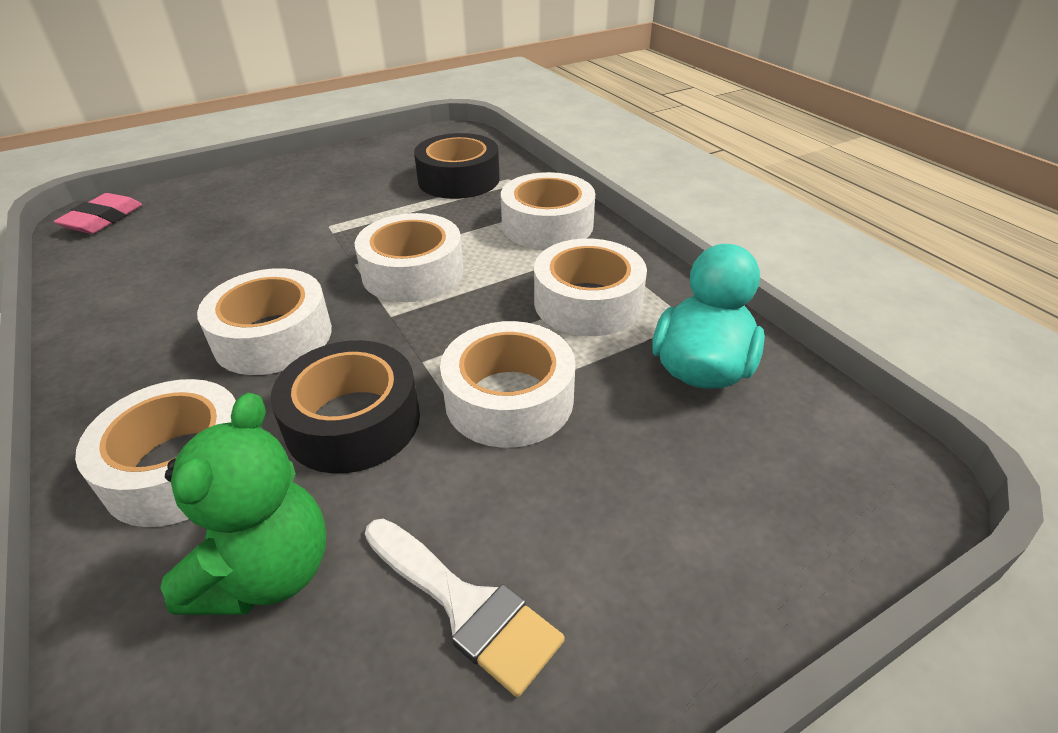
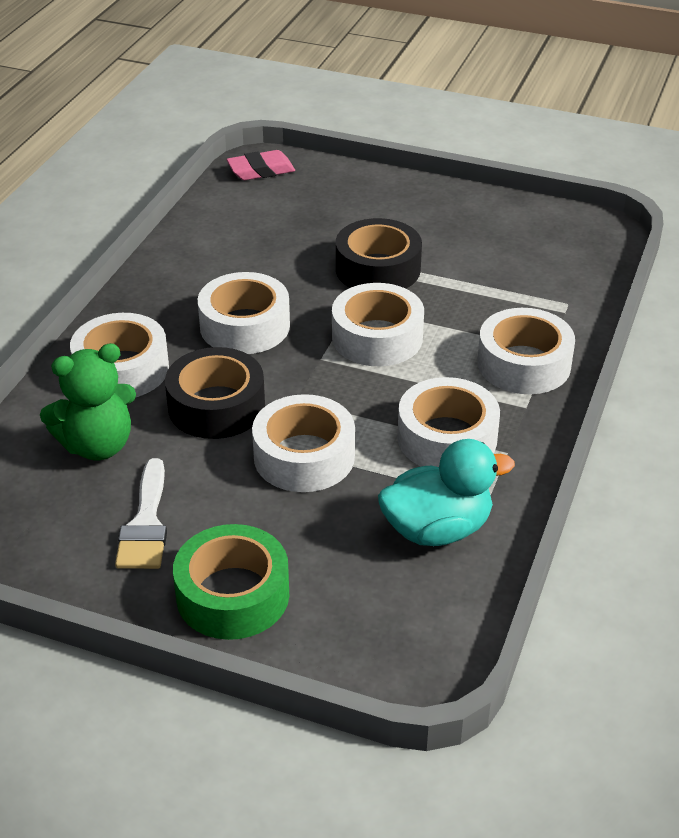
camera: 50 degrees right, 0 degrees up
black tape [414,133,500,199] -> black tape moved to [336,218,422,289]
none -> green tape [173,524,289,640]

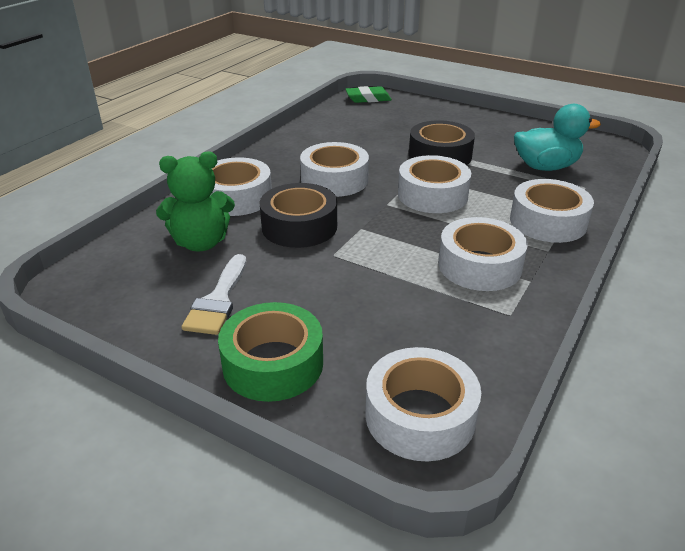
camera: 10 degrees right, 5 degrees down
pink eraser [226,150,295,180] -> green eraser [345,86,392,103]
white tape [252,394,355,492] -> white tape moved to [365,347,481,461]
turquoise duck [378,439,515,546] -> turquoise duck moved to [514,104,601,171]

